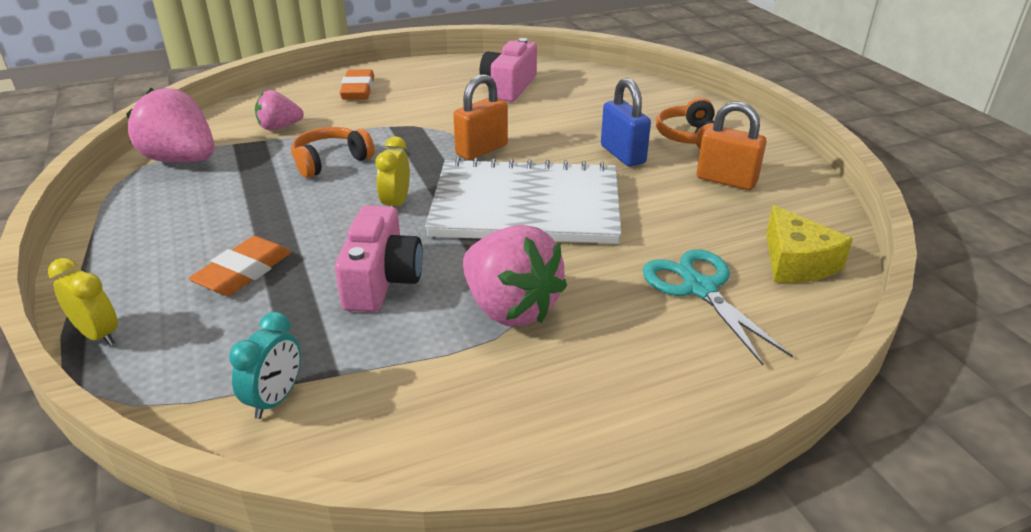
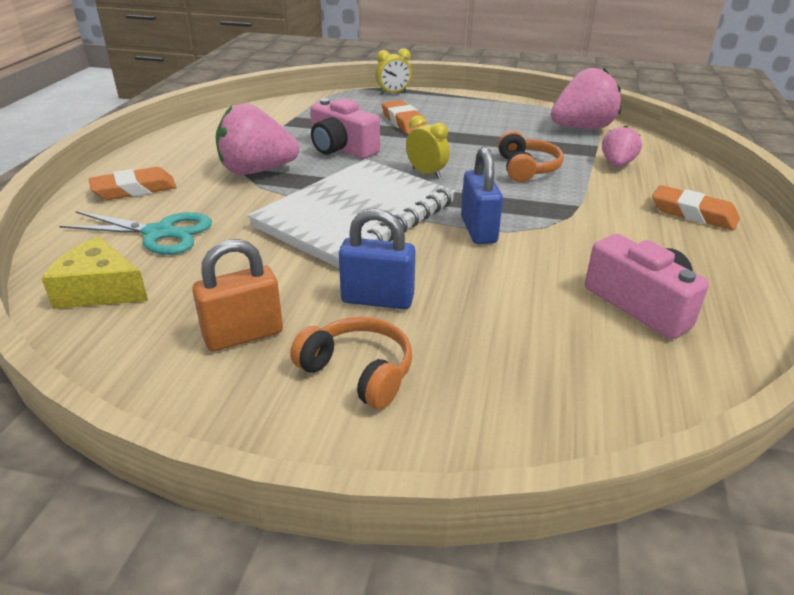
camera: 125 degrees right, 0 degrees up
turquoise clock [229,312,301,419] -> none
orange padlock [453,74,508,160] -> blue padlock [461,147,503,244]
none -> orange eraser [89,167,176,200]

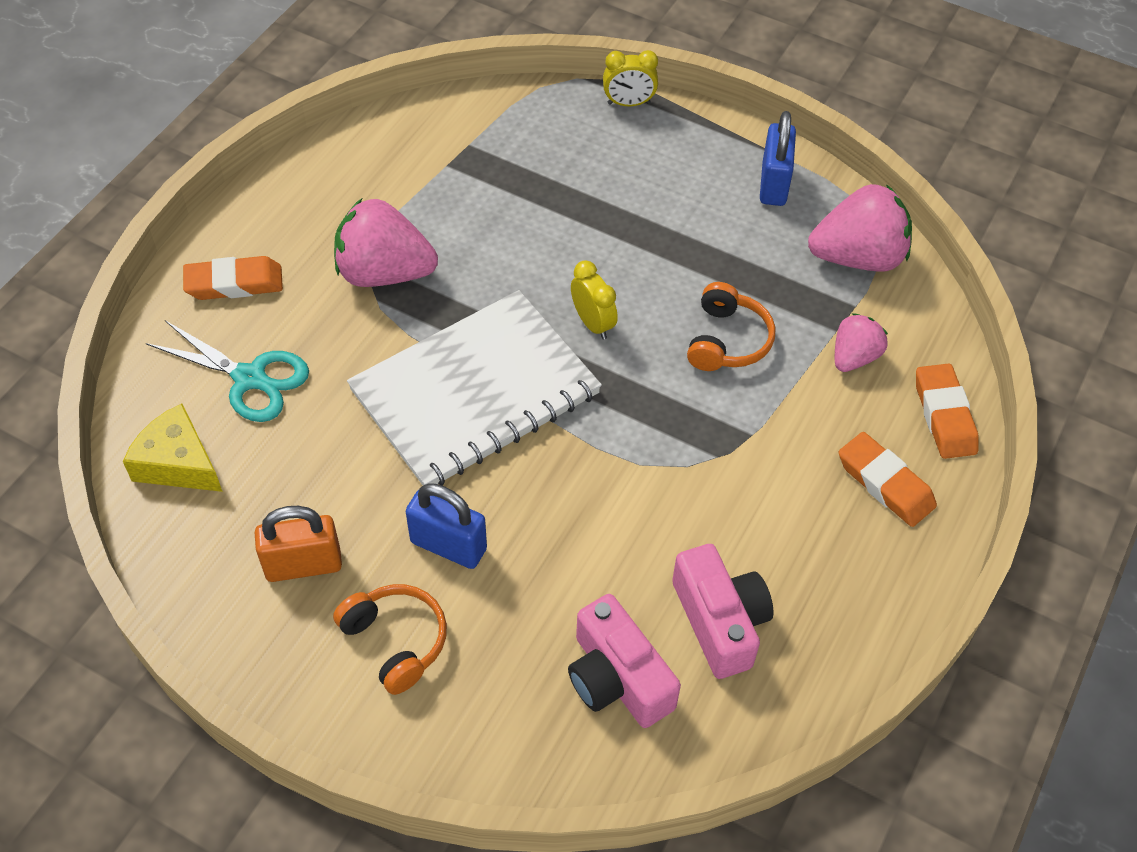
camera: 15 degrees right, 20 degrees up
pink camera [310,98,380,159] -> pink camera moved to [568,594,681,728]
orange eraser [382,100,427,135] -> orange eraser moved to [916,363,978,459]
blue padlock [461,147,503,244] -> blue padlock moved to [760,111,796,206]

